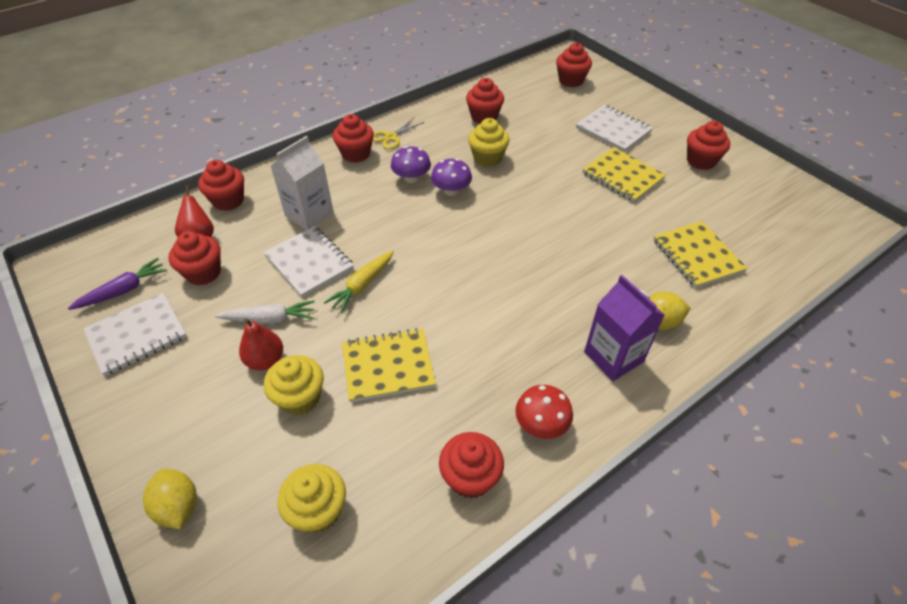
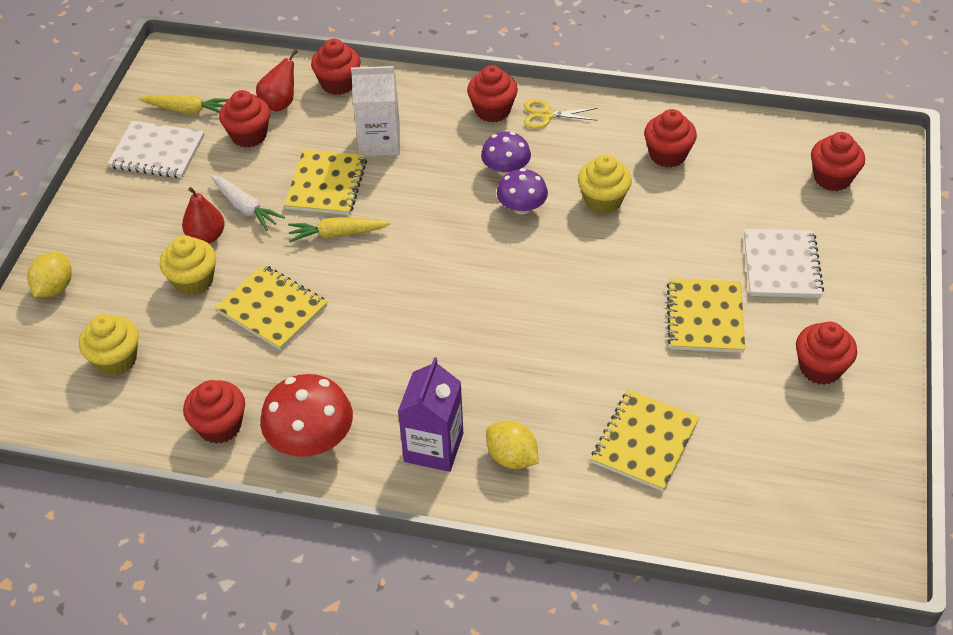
camera: 50 degrees right, 0 degrees up
purple carrot [68,258,167,310] -> yellow carrot [138,95,228,114]
white notebook [264,226,354,297] -> yellow notebook [284,150,367,215]
red mushroom [515,385,573,439] -> red mushroom [260,374,353,457], size x1.55

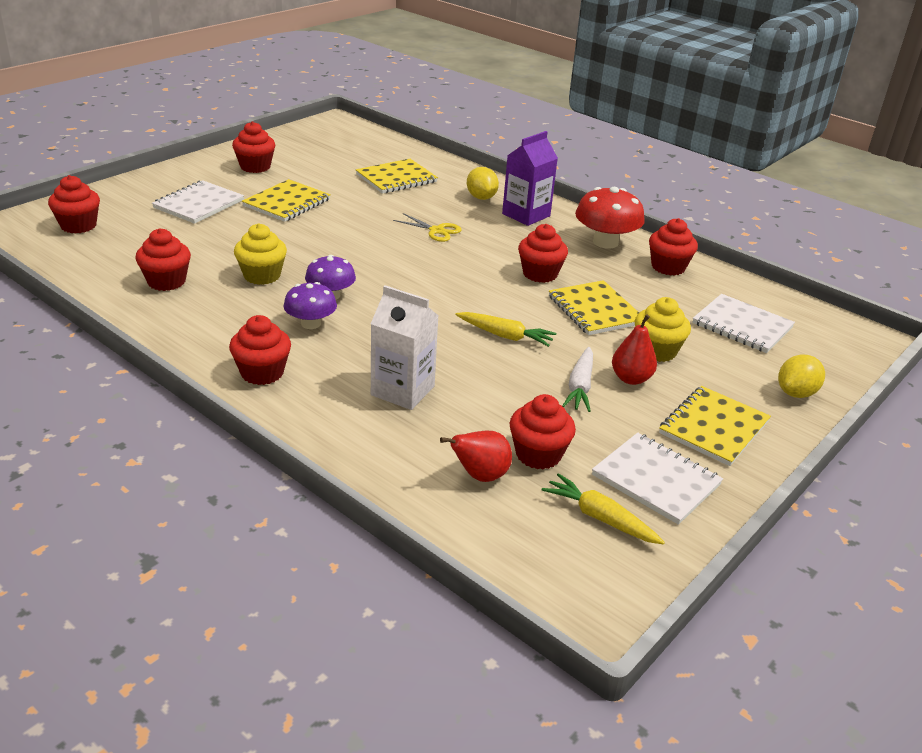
camera: 155 degrees left, 15 degrees down
yellow cupcake [79,314,139,376] -> white notebook [692,294,795,353]
white carrot [211,175,285,231] -> white carrot turned 150 degrees counterclockwise [562,347,593,412]
yellow notebook [284,150,367,215] -> yellow notebook moved to [659,386,771,466]
red cupcake [311,39,360,95] -> red cupcake moved to [518,224,568,283]
yellow scissors [524,99,598,129] -> yellow scissors moved to [393,213,462,242]

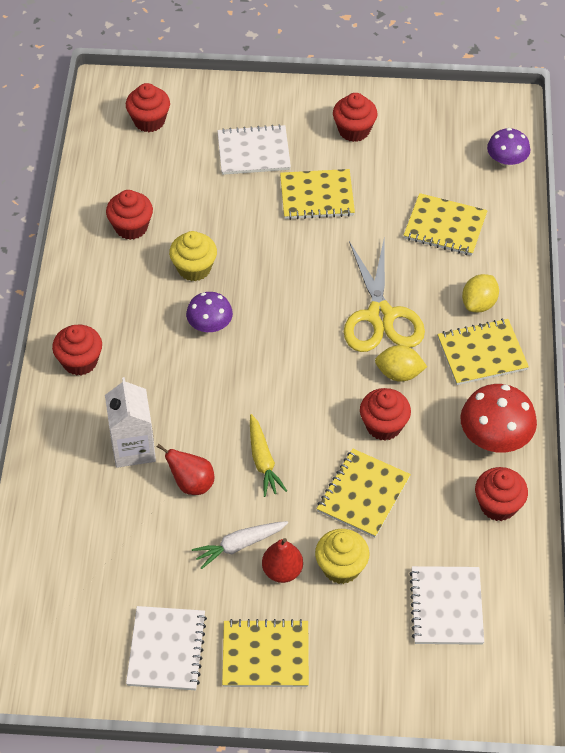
camera: 55 degrees right, 20 degrees up
purple mushroom [284,282,337,329] -> purple mushroom moved to [487,128,530,167]
yellow scissors [393,213,462,242] -> yellow scissors [344,240,425,352], size x1.99
red pear [440,431,512,482] -> red pear moved to [157,444,214,495]
purple carton [502,131,558,226] -> yellow notebook [437,319,529,385]
red cupcake [509,394,576,469] -> none
yellow carrot [542,473,665,544] -> none
yellow lemon [778,354,825,398] -> yellow lemon moved to [375,345,427,382]

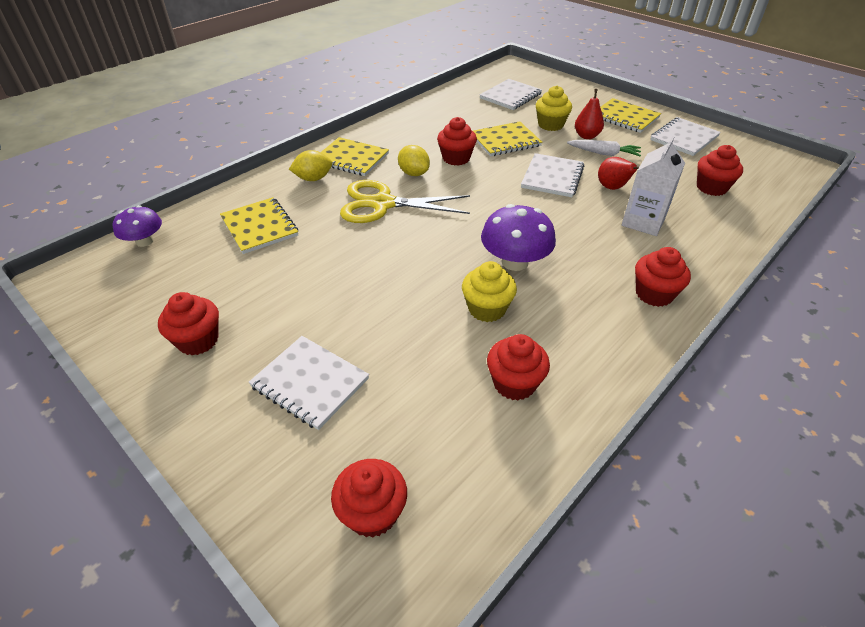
camera: 140 degrees left, 10 degrees down
purple mushroom [186,292,233,332] -> purple mushroom [481,204,556,271], size x1.55
yellow carrot [250,414,287,497] -> white notebook [521,153,584,197]
yellow notebook [280,169,355,220] -> none
yellow scissors [344,240,425,352] -> yellow scissors turned 120 degrees counterclockwise [340,180,470,223]
red mushroom [460,384,537,453] -> none
red cupcake [475,467,528,521] -> red cupcake moved to [697,145,743,196]

